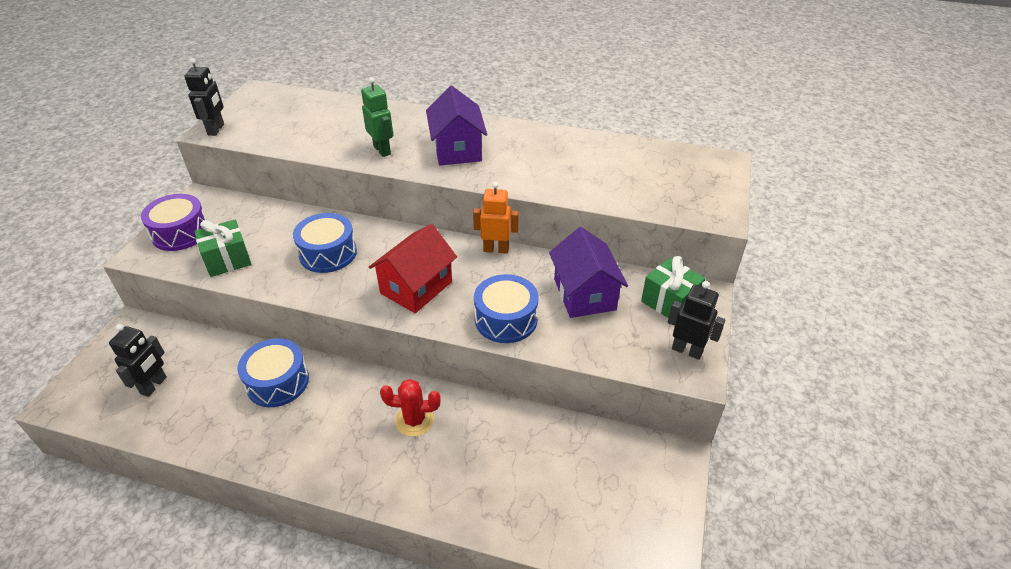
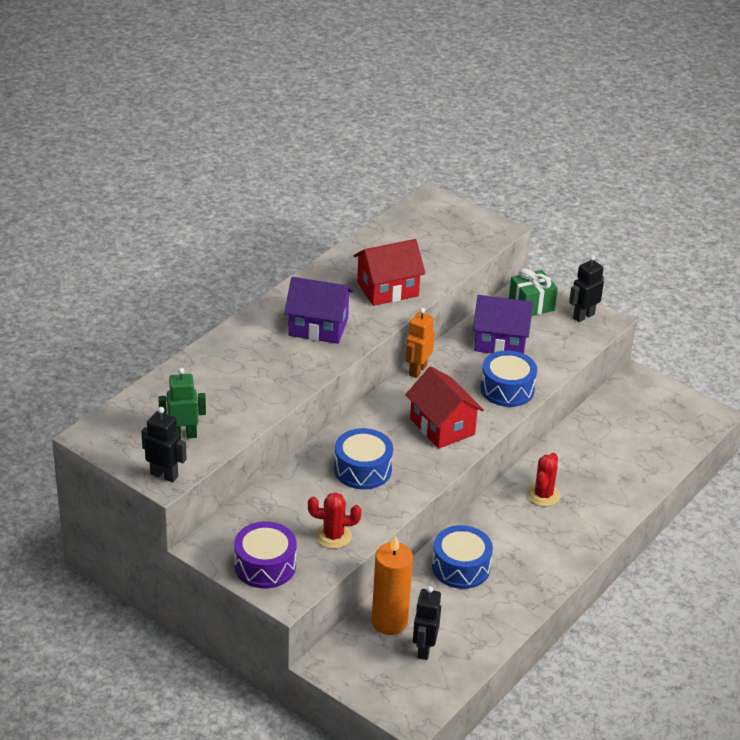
camera: 70 degrees left, 5 degrees down
black robot [109,324,167,397] -> black robot turned 120 degrees counterclockwise [413,586,441,660]
green gift [194,220,251,277] -> red cactus [308,492,362,549]
green robot [361,77,393,157] -> green robot moved to [158,368,206,438]
none -> red house [354,239,426,306]
none -> orange candle [372,535,413,635]

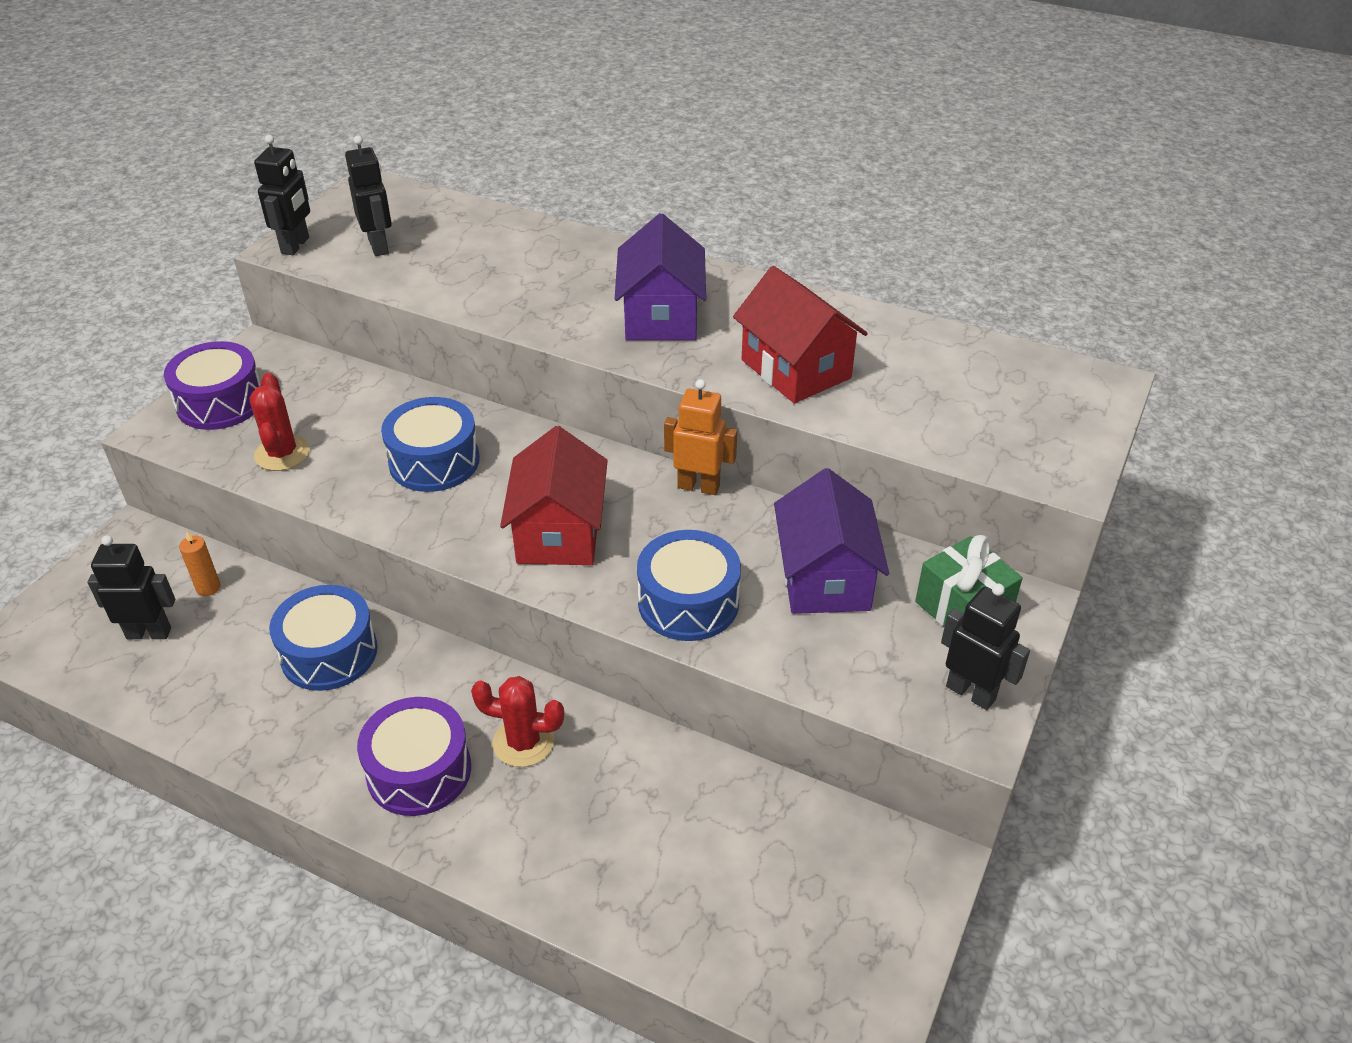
camera: 80 degrees right, 5 degrees up
green robot [158,368,206,438] -> black robot [345,135,392,256]
orange candle [372,535,413,635] -> orange candle [179,532,221,596], size x0.44
red house [405,366,484,449] -> red house turned 45 degrees counterclockwise [500,426,608,565]
none -> purple drum [357,697,471,816]

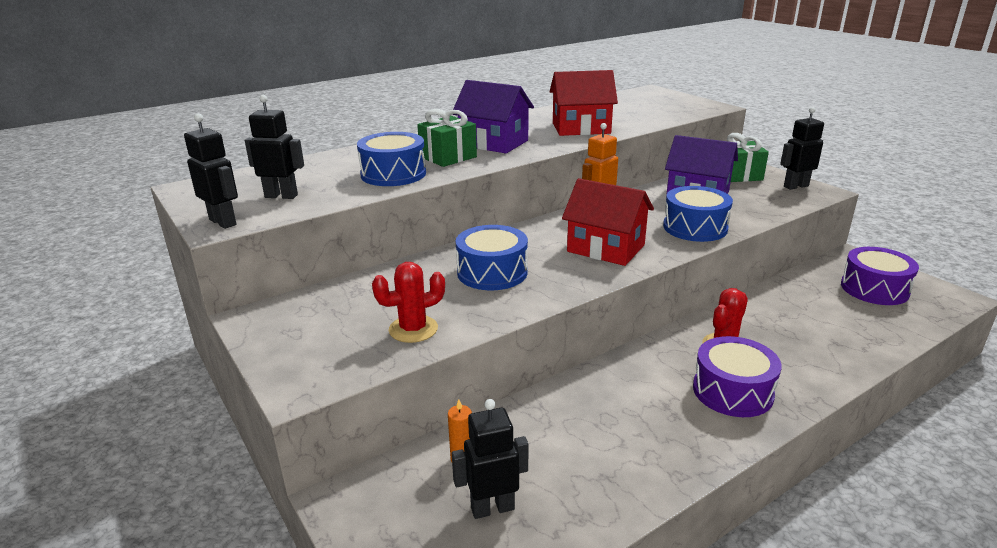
camera: 60 degrees left, 15 degrees down
black robot [87,535,175,639] -> black robot turned 45 degrees clockwise [452,399,528,519]
purple drum [164,341,262,430] -> purple drum moved to [841,247,919,305]
red cactus [250,373,310,471] -> red cactus turned 45 degrees counterclockwise [372,262,445,343]
blue drum [269,585,378,691] -> blue drum moved to [357,132,426,186]
none -> green gift [417,109,477,167]

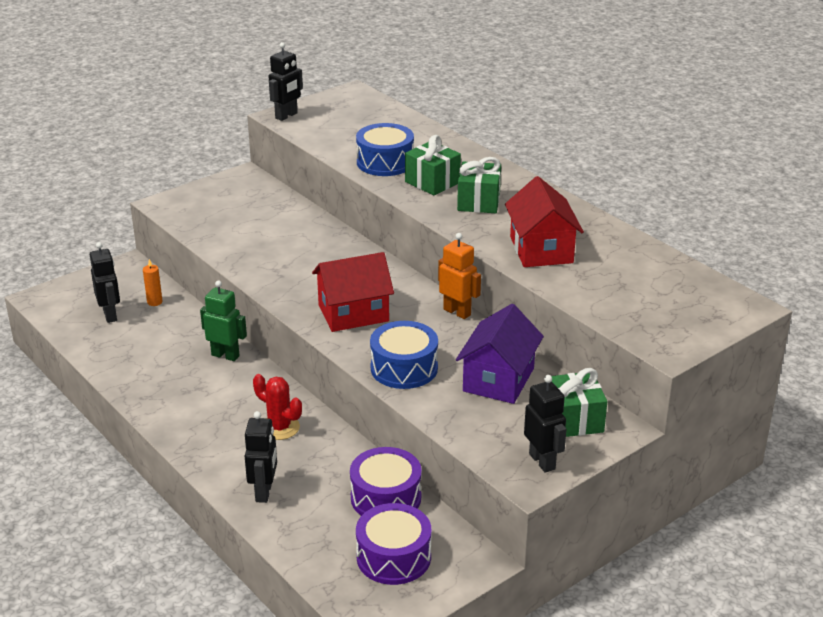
camera: 85 degrees right, 5 degrees up
black robot [245,95,304,199] -> black robot moved to [245,411,277,503]
red cactus [372,262,445,343] -> none
purple house [452,80,534,153] -> green gift [457,157,501,213]
blue drum [456,225,528,290] -> none
red house [562,178,654,266] -> red house turned 45 degrees clockwise [312,252,394,332]
purple drum [693,336,782,417] -> purple drum moved to [350,447,422,516]
none -> green robot [200,280,247,361]

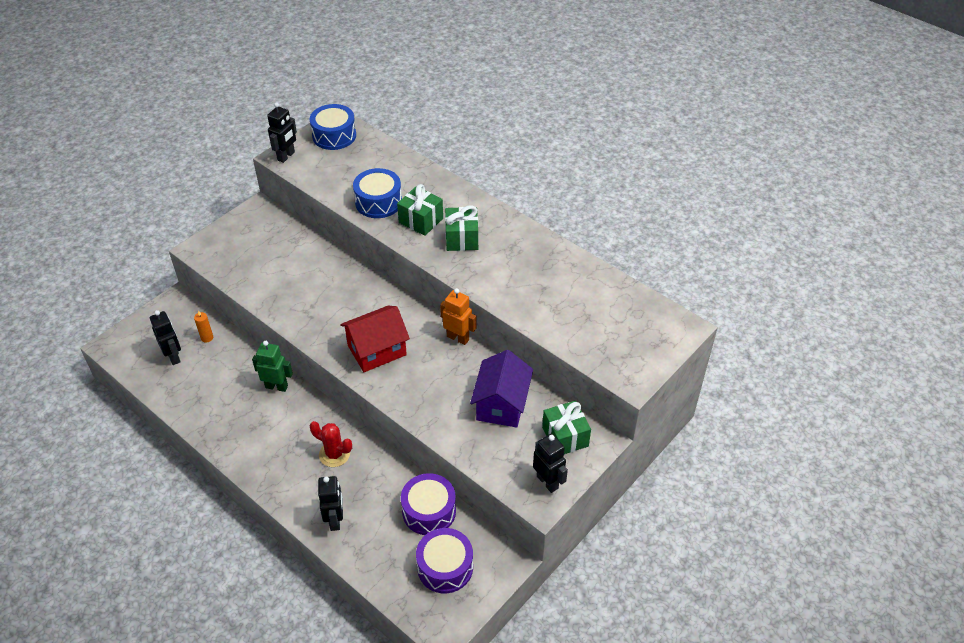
camera: 10 degrees left, 15 degrees up
blue drum [370,321,438,389] -> blue drum moved to [310,104,356,150]
red house [505,176,584,267] -> none

